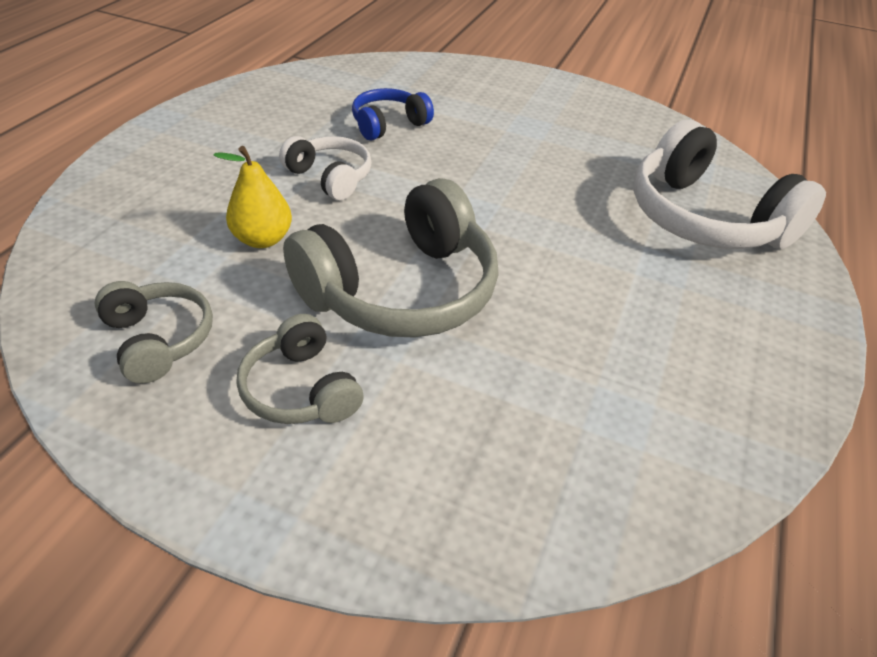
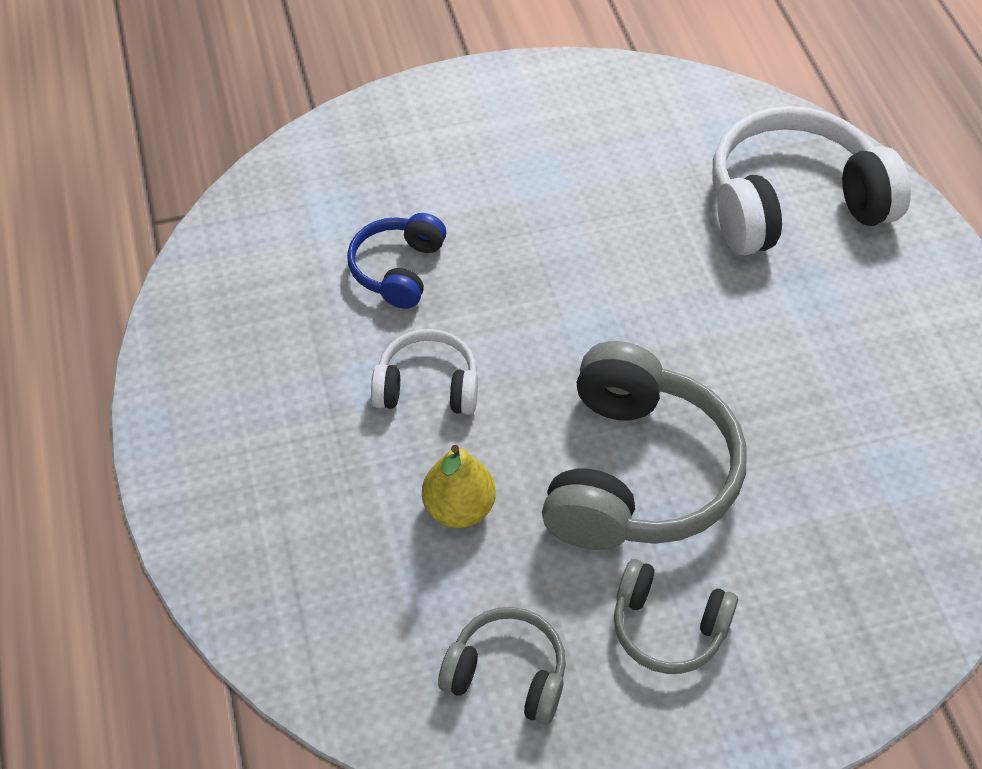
camera: 35 degrees left, 10 degrees up
white headphones [633,119,826,249] -> white headphones turned 150 degrees clockwise [712,106,911,256]

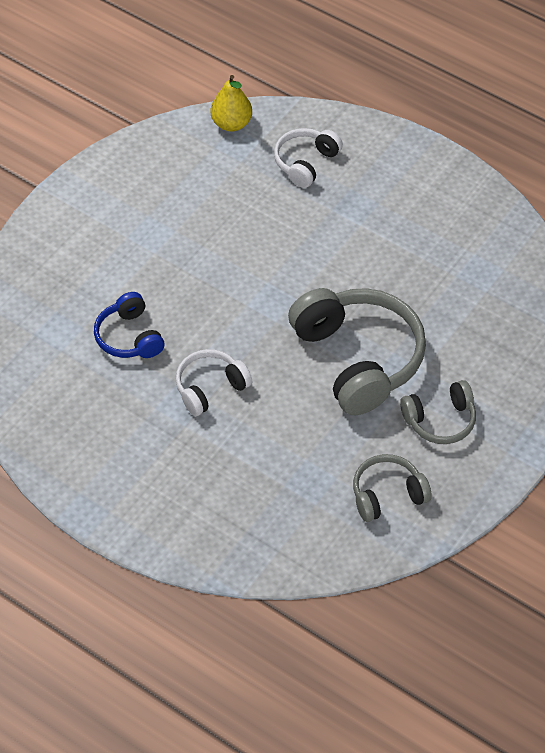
camera: 40 degrees left, 0 degrees up
yellow pear [422,445,496,528] -> yellow pear moved to [211,75,252,132]
white headphones [712,106,911,256] -> white headphones [274,128,343,188], size x0.53

